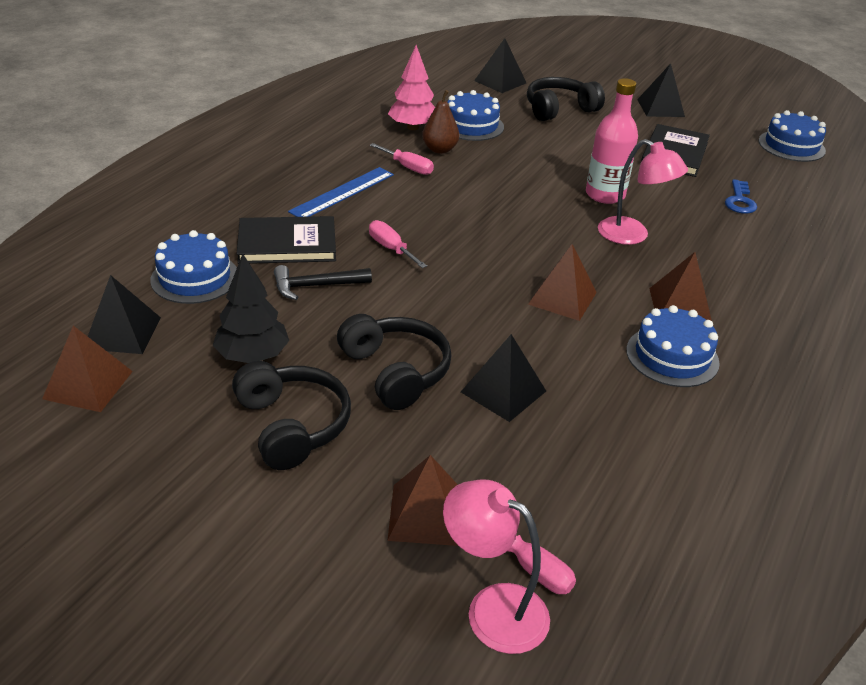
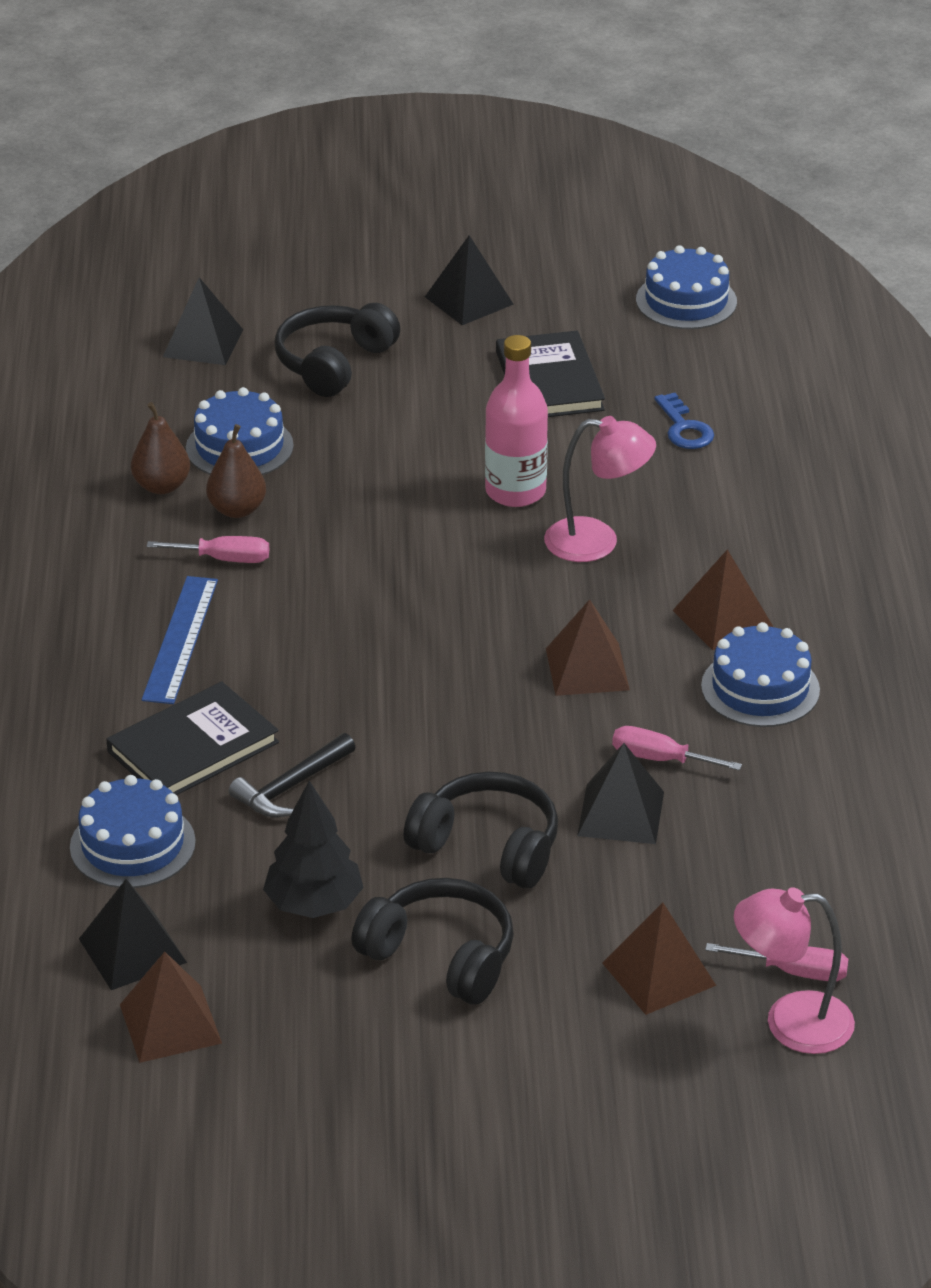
camera: 30 degrees left, 0 degrees up
pink screwdriver [369,220,427,268] -> pink screwdriver moved to [612,726,742,771]
pink tree [388,45,435,130] -> brown pear [131,402,190,494]

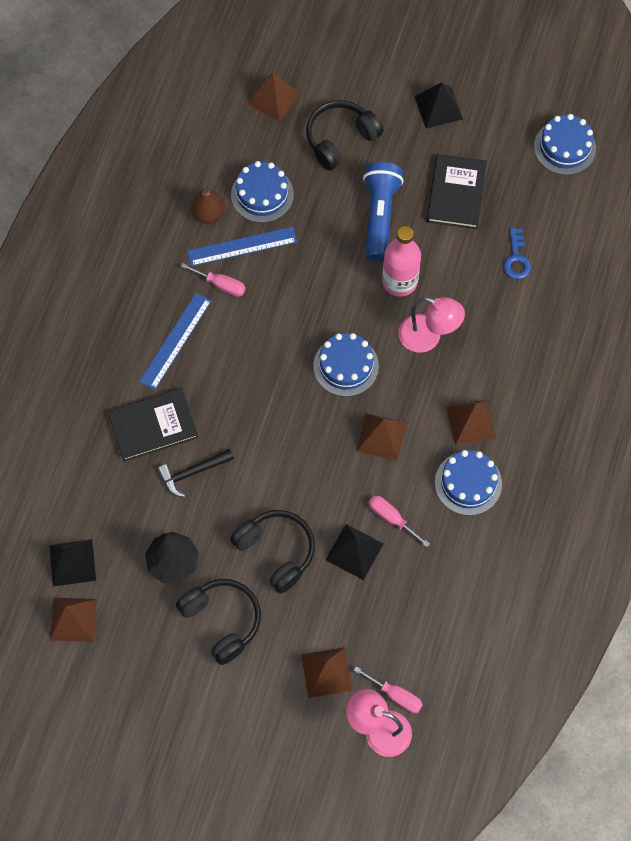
camera: 20 degrees right, 30 degrees up
blue cake [70,775,196,888] -> blue cake moved to [313,333,379,397]
black pyramid [163,277,243,365] -> brown pyramid [247,73,301,122]
brown pear [206,424,266,518] -> blue ruler [187,227,297,266]
none -> blue flashlight [363,162,404,261]

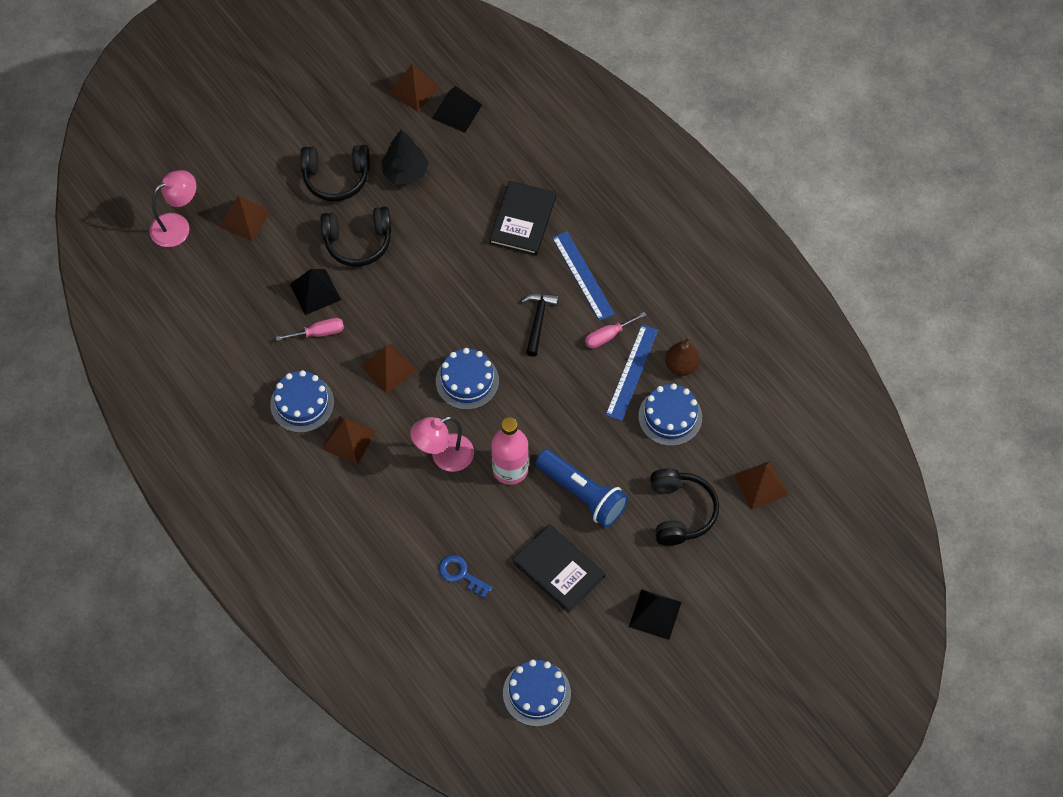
camera: 125 degrees right, 5 degrees down
black hammer [157,449,234,497] -> black hammer moved to [522,293,559,356]
pink screwdriver [353,666,423,713] -> none

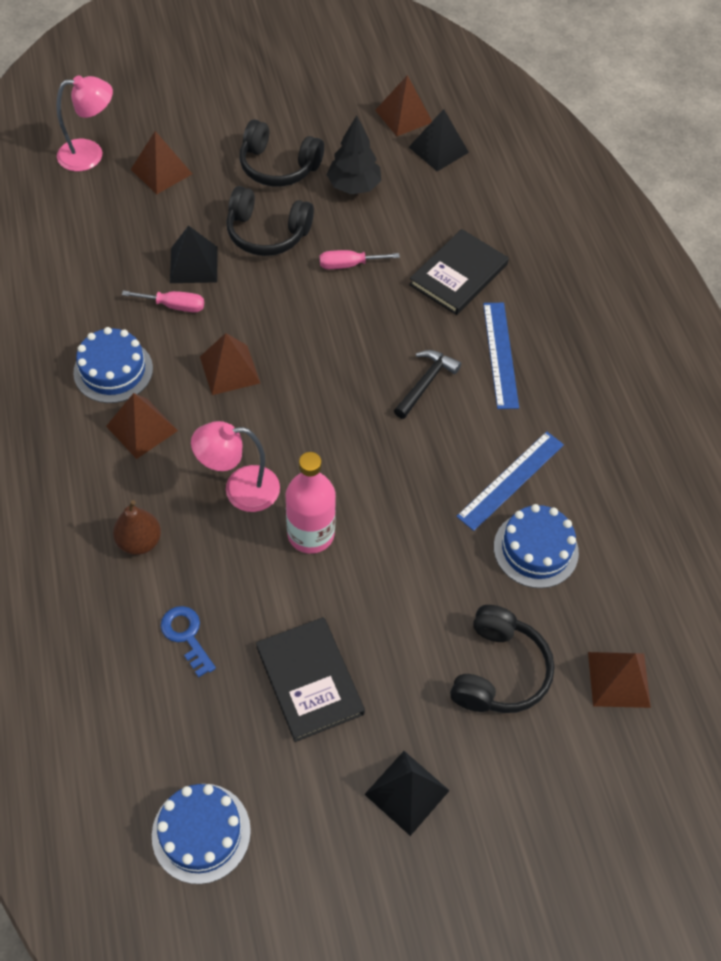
camera: 20 degrees right, 5 degrees down
blue cake [436,348,499,410] -> none
blue flashlight [535,449,629,527] -> none
pink screwdriver [585,312,647,348] -> pink screwdriver moved to [320,250,400,269]
brown pear [665,336,700,376] -> brown pear moved to [113,500,161,555]

